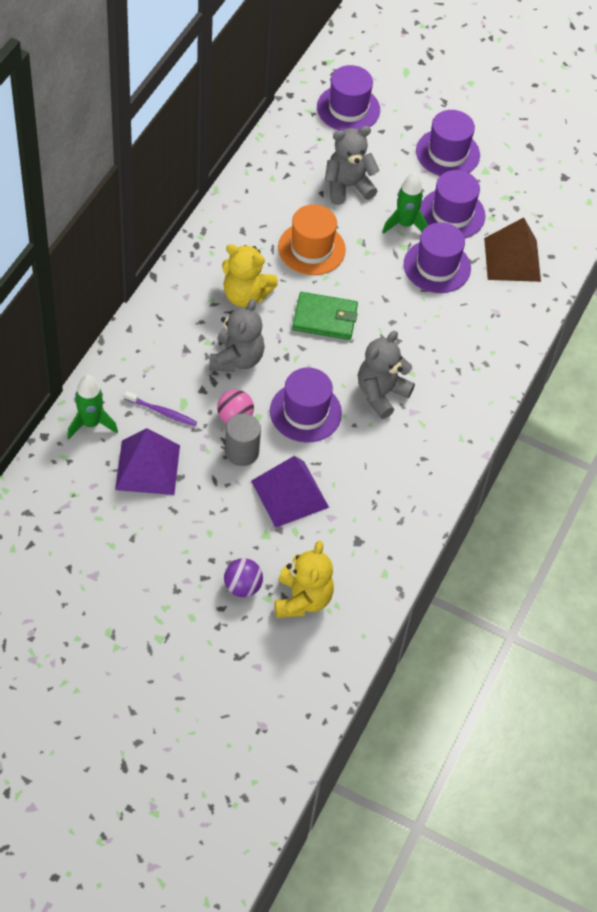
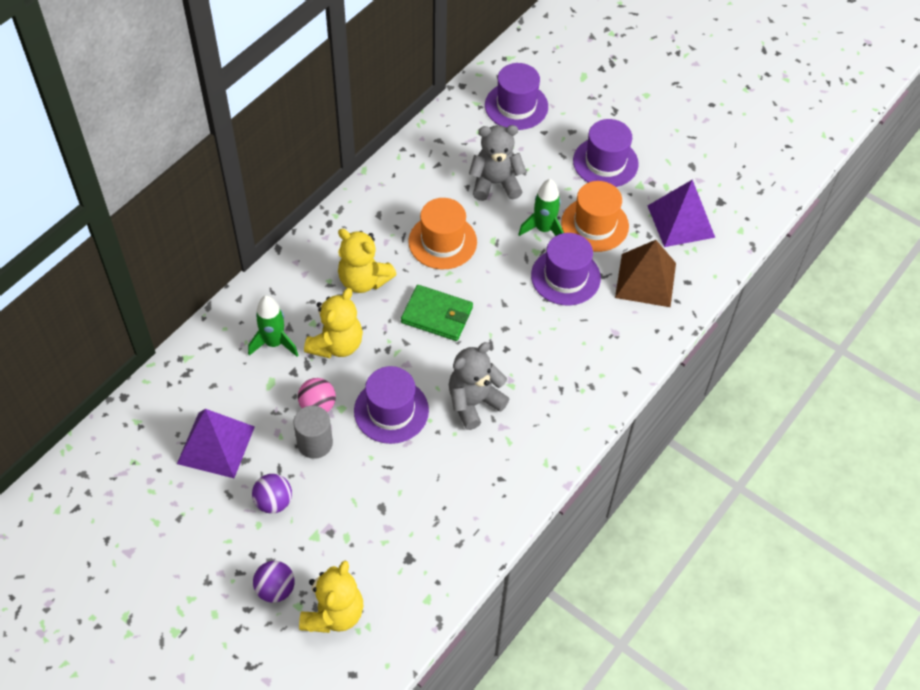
camera: 15 degrees right, 0 degrees up
green rocket [67,375,118,439] -> green rocket moved to [248,295,298,356]
purple toothbrush [124,391,197,427] -> none
grey teddy bear [209,299,265,372] -> yellow teddy bear [304,288,363,358]
purple pyramid [251,456,329,528] -> purple pyramid moved to [648,180,715,247]
purple hat [420,170,486,238] -> orange hat [561,181,629,252]
none -> purple ball [252,474,292,514]

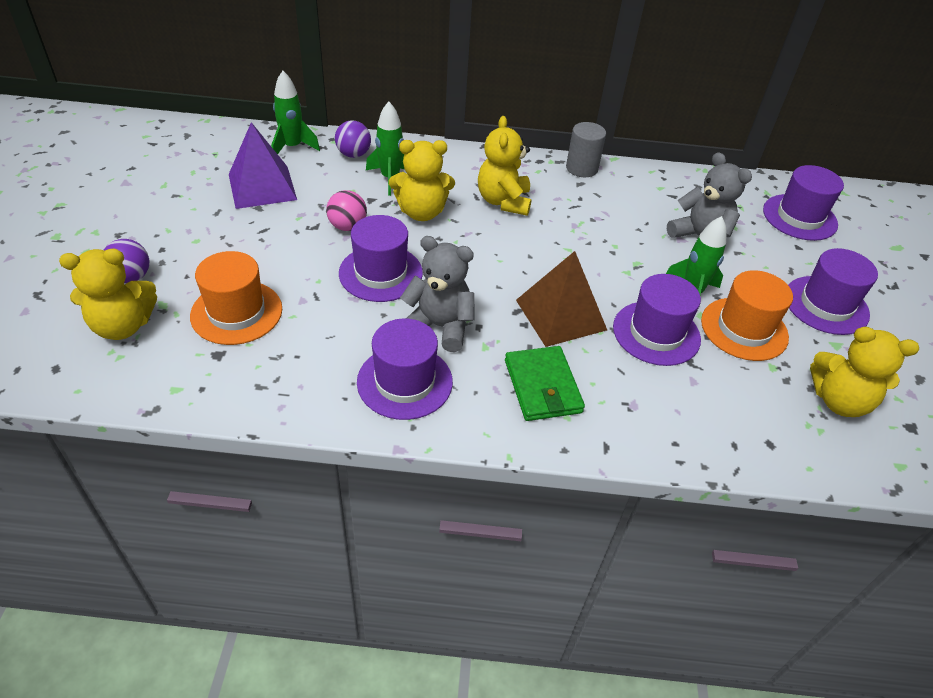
camera: 55 degrees right, 10 degrees down
purple ball [252,474,292,514] -> purple ball moved to [335,120,371,158]
grey cylinder [294,405,333,459] -> grey cylinder moved to [566,122,606,177]
green wallet [401,285,473,341] -> green wallet moved to [505,346,585,421]
orange hat [408,198,477,269] -> orange hat moved to [190,251,282,345]
brown pyramid [615,240,676,307] -> brown pyramid moved to [516,251,607,347]
purple pyramid [648,180,715,247] -> yellow teddy bear [810,327,919,417]
none -> green rocket [271,71,320,154]
none -> purple hat [357,318,453,420]

